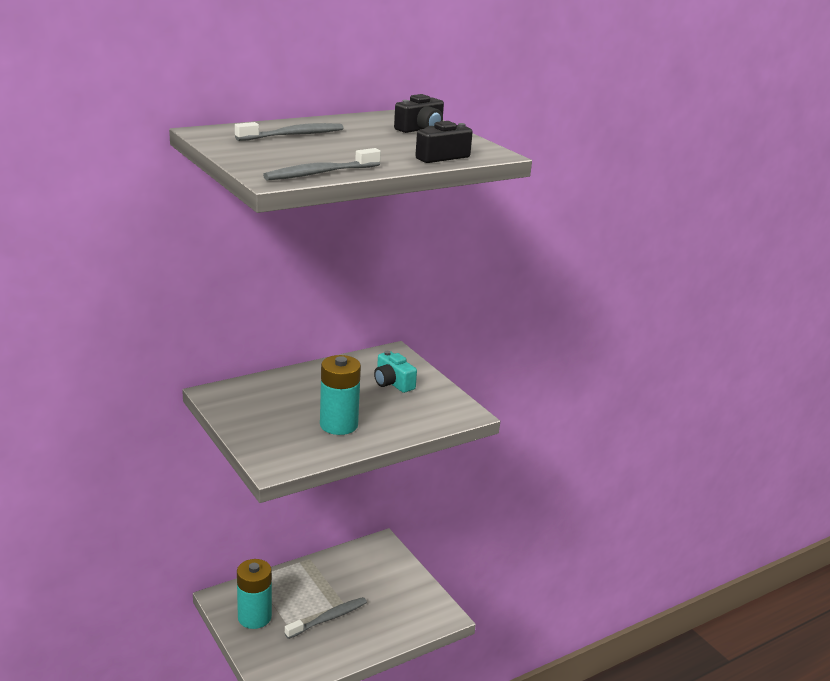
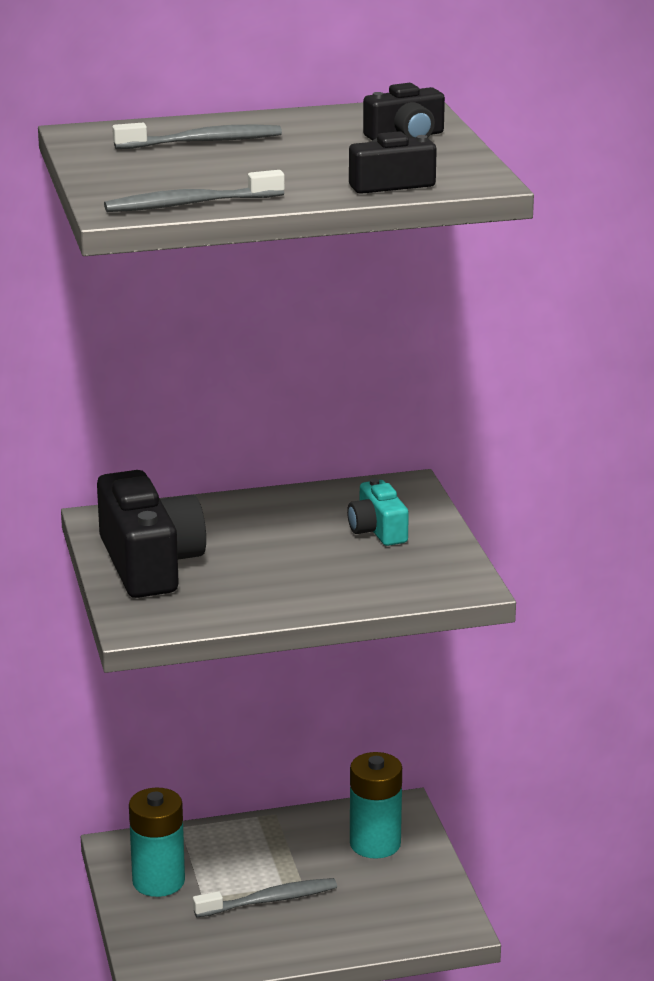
camera: 20 degrees right, 0 degrees up
turquoise battery [320,355,361,435] -> turquoise battery moved to [350,752,402,859]
none -> black camera [97,470,206,598]

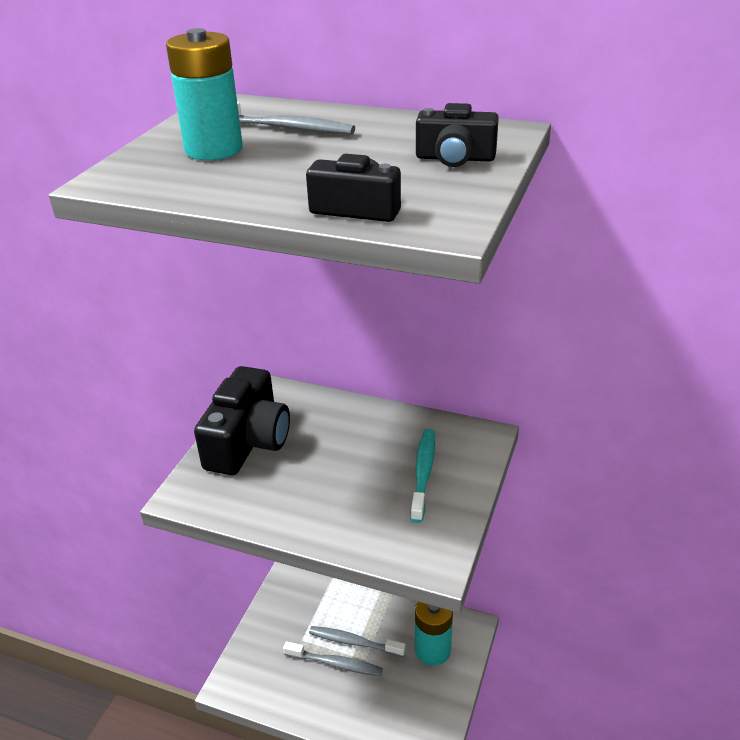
camera: 35 degrees right, 10 degrees up
grey toothbrush [104,170,285,212] -> grey toothbrush moved to [309,626,406,657]
turquoise battery [129,788,185,897] -> turquoise battery moved to [166,28,243,160]
turquoise camera [347,478,409,546] -> turquoise toothbrush [410,429,435,523]

